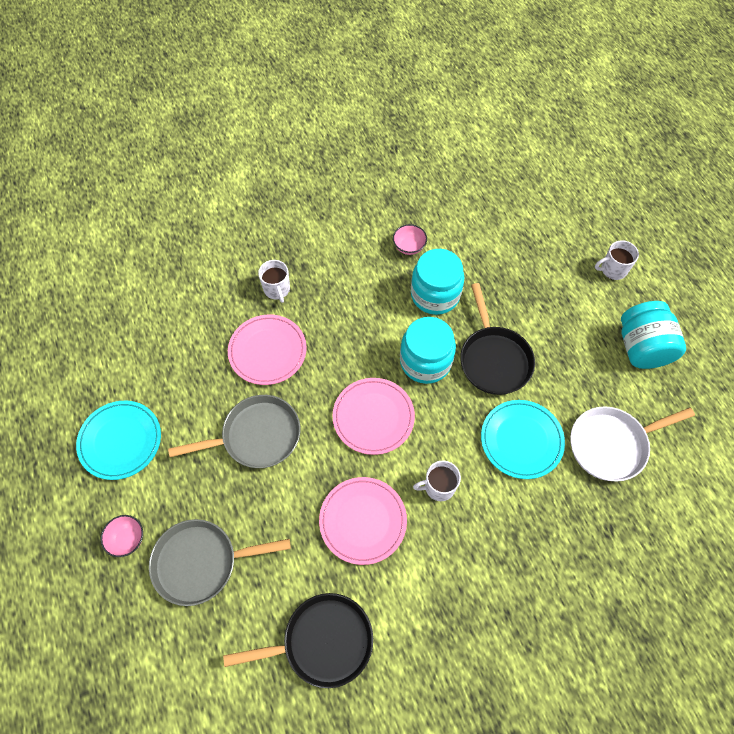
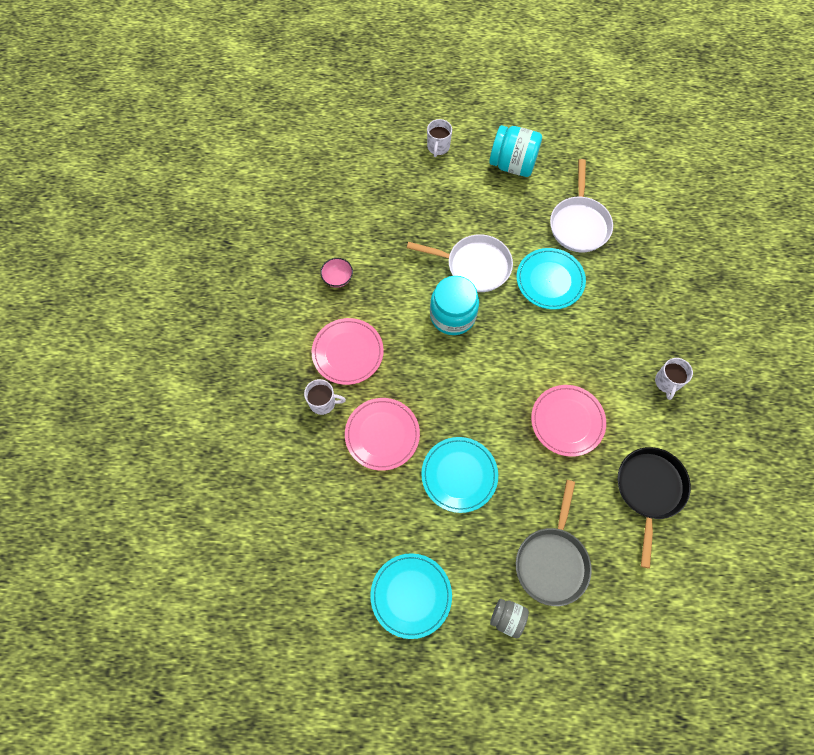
camera: 65 degrees left, 5 degrees up
pink bowl [101,515,143,557] -> grey jar [490,599,529,638]
grey pan [168,395,301,468] -> turquoise plate [421,437,498,513]
pink plate [332,378,415,455] -> pink plate moved to [312,318,384,385]
turquoise jar [411,249,464,315] -> none
white mug [413,460,461,501] -> white mug moved to [655,358,693,400]
black pan [460,283,535,395] -> white pan [407,234,513,292]

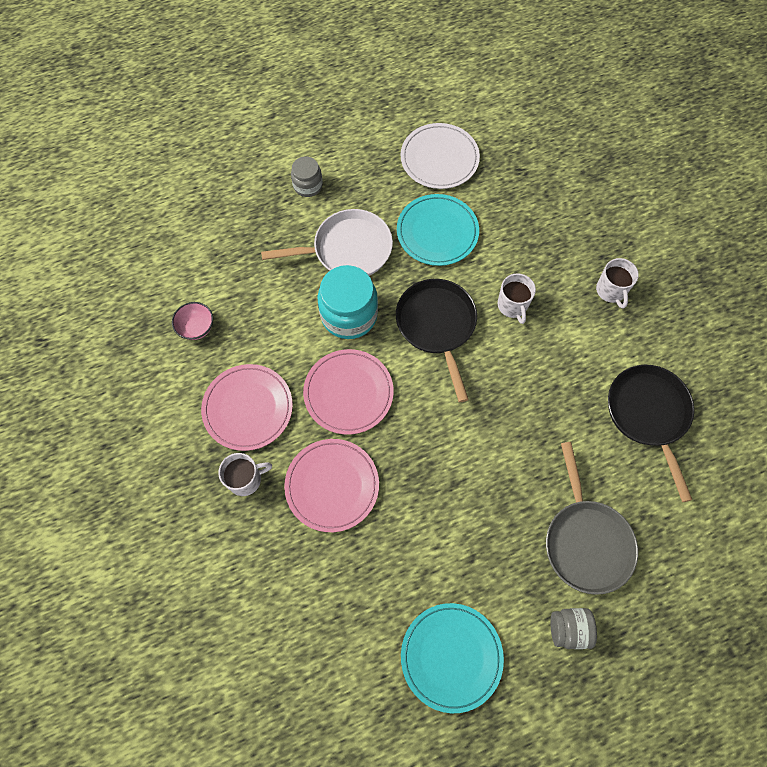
camera: 25 degrees left, 0 degrees up
turquoise plate [421,437,498,513] -> none
white mug [427,119,452,157] -> white mug moved to [498,273,536,324]
turquoise jar [489,125,542,177] -> none
pink plate [531,385,606,457] -> pink plate moved to [303,349,394,435]
white pan [550,159,613,252] -> white plate [401,123,480,189]
none -> grey jar [291,156,323,197]
none -> black pan [396,279,477,402]

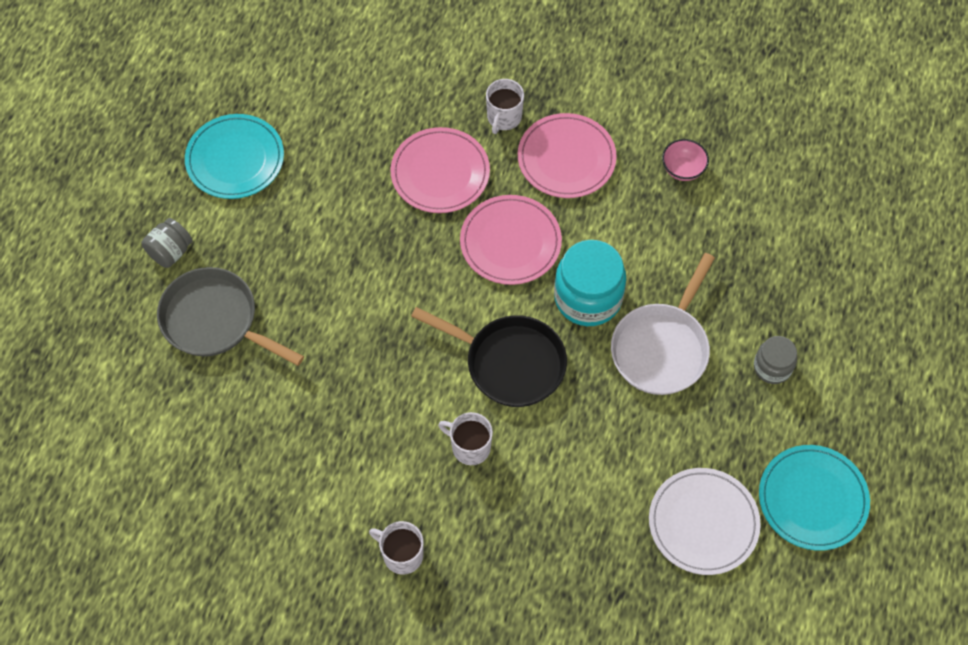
camera: 130 degrees right, 5 degrees down
turquoise plate [397,194,479,266] -> turquoise plate moved to [759,445,870,551]
black pan [608,365,694,502] -> none

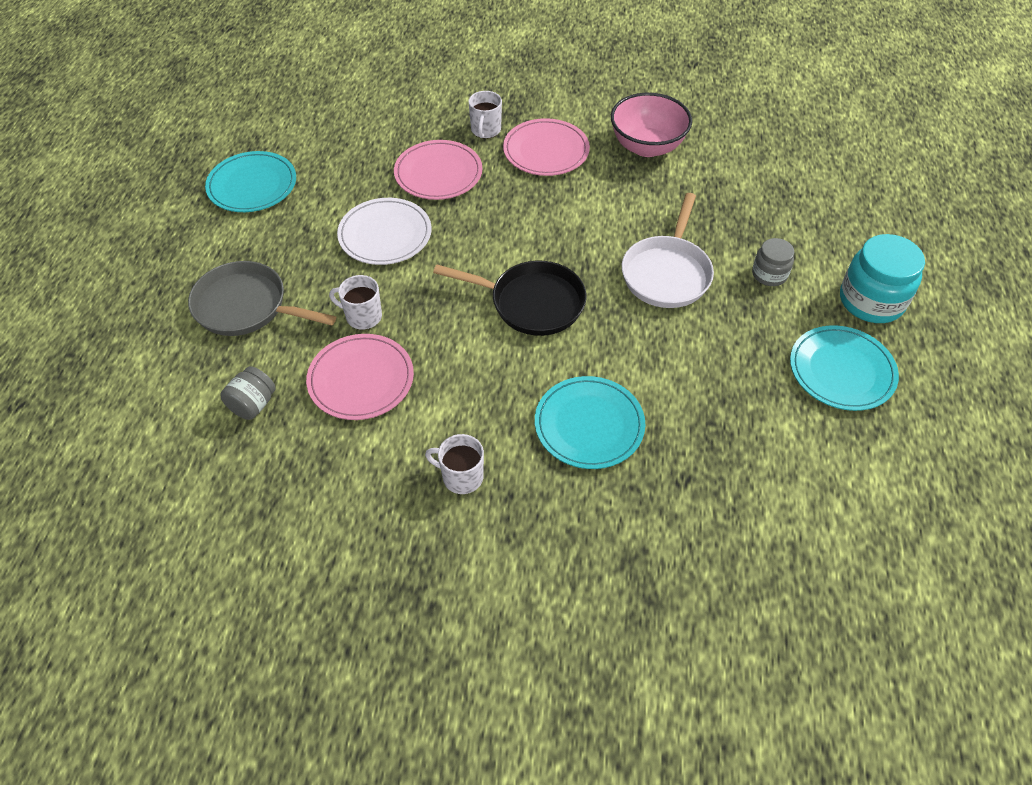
camera: 10 degrees left, 10 degrees down
grey jar [142,218,192,268] -> grey jar moved to [220,366,276,420]
white mug [438,412,493,465] -> white mug moved to [329,275,382,330]
pink plate [460,195,562,285] -> pink plate moved to [306,334,414,420]
turquoise jar [554,240,626,326] -> turquoise jar moved to [840,234,925,323]
white plate [649,468,761,575] -> white plate moved to [337,198,432,265]
pink bowl [662,139,709,181] -> pink bowl [611,93,692,157], size x1.97
none -> turquoise plate [535,376,645,469]

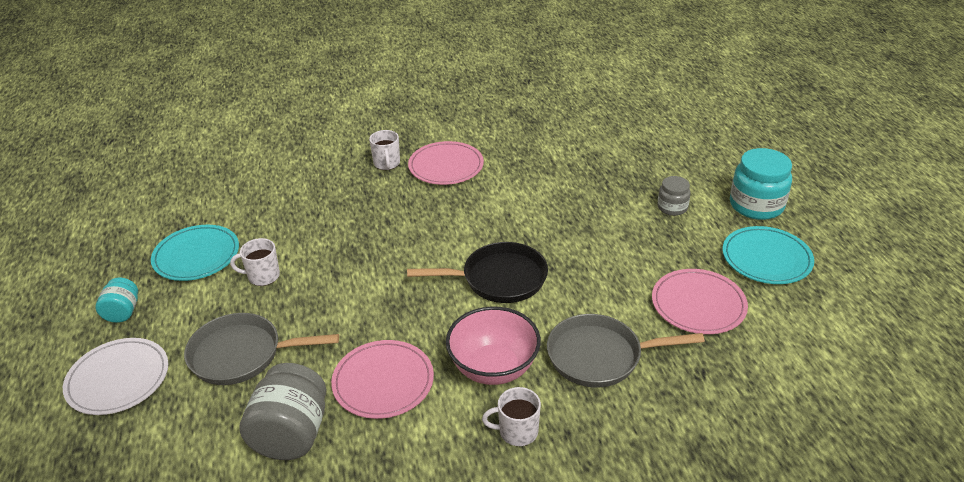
camera: 20 degrees left, 15 degrees down
grey jar [220,366,276,420] -> grey jar [239,363,326,460], size x1.79
white mug [329,275,382,330] -> white mug moved to [230,238,280,286]
white plate [337,198,432,265] -> white plate moved to [63,338,169,415]
pink plate [394,140,482,200] -> pink plate moved to [652,269,748,334]
turquoise plate [535,376,645,469] -> grey pan [547,314,705,388]
pink bowl [611,93,692,157] -> pink bowl moved to [446,307,541,385]
white pan [622,193,714,308] -> none
none -> turquoise jar [95,278,138,323]

